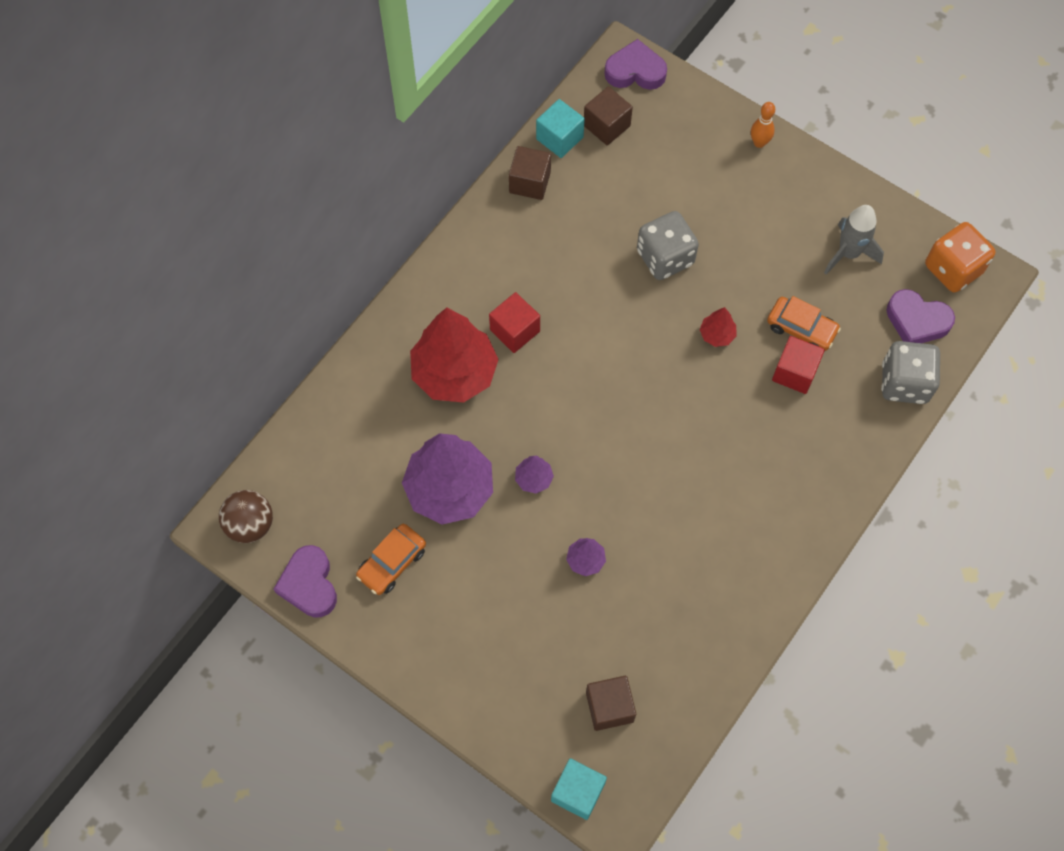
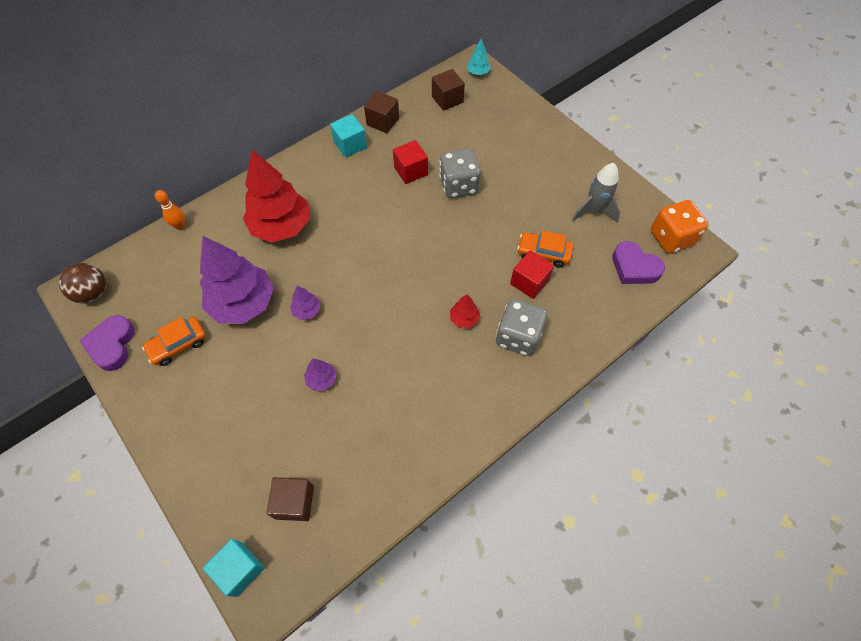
camera: 15 degrees right, 5 degrees down
red cube [489,292,540,353] -> red cube moved to [393,140,428,184]
turquoise cube [536,99,585,158] -> turquoise cube moved to [330,114,367,158]
purple heart [604,39,667,90] -> turquoise tree [467,38,491,75]
red tree [699,307,736,347] -> red tree moved to [450,294,480,328]
orange bowling pin [751,102,775,148] -> orange bowling pin moved to [155,190,185,230]
orange car [767,296,841,351] -> orange car turned 150 degrees clockwise [517,231,573,267]
grey dice [881,341,940,404] -> grey dice moved to [496,299,547,356]

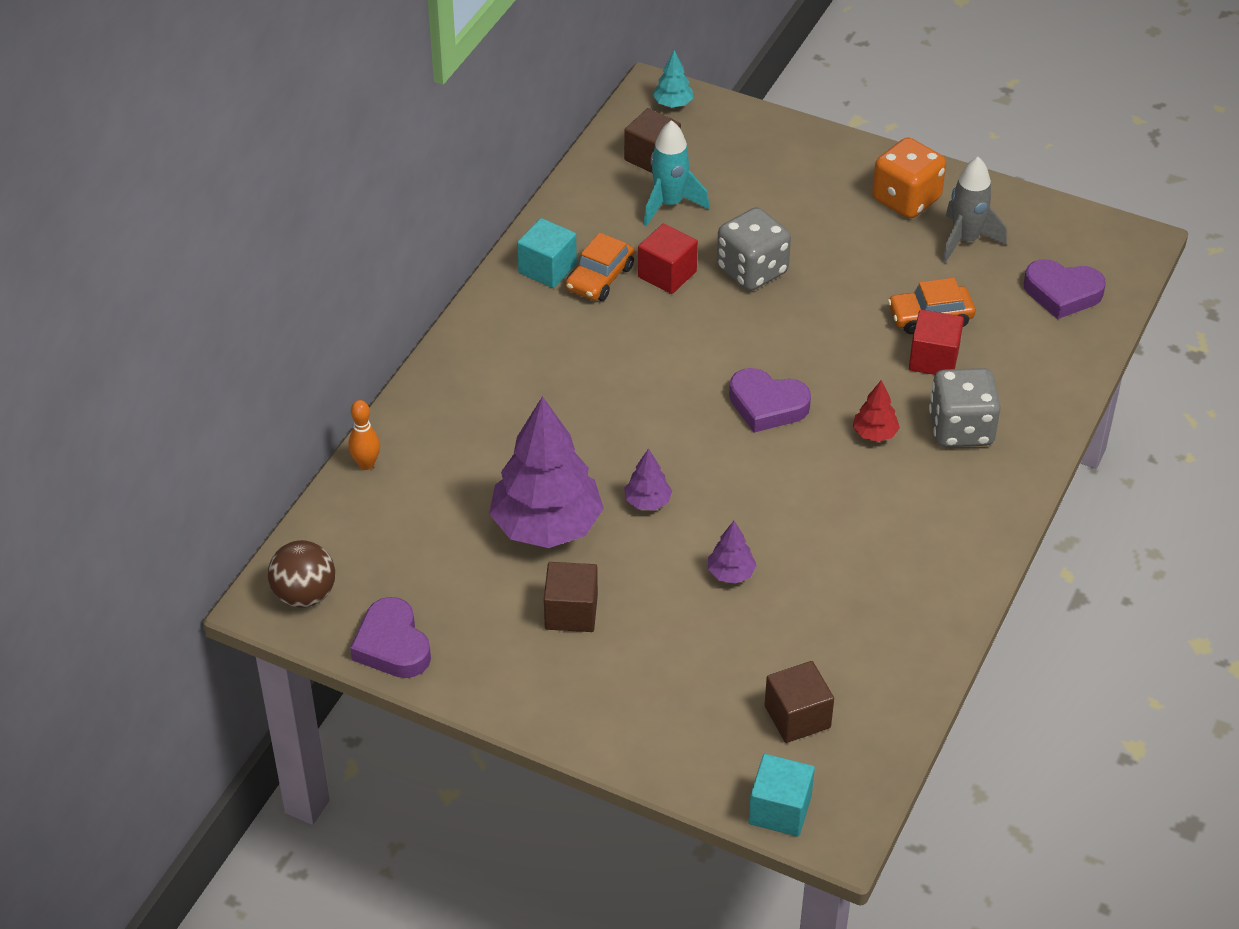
camera: 25 degrees left, 15 degrees down
orange car [142,317,206,366] -> orange car moved to [566,233,634,301]
red tree [243,150,310,243] -> none
brown cube [364,91,399,133] -> brown cube moved to [544,562,598,632]
orange dice [651,200,709,253] -> orange dice moved to [872,137,946,218]
none -> turquoise rocket [644,120,710,226]
none -> purple heart [729,368,811,433]

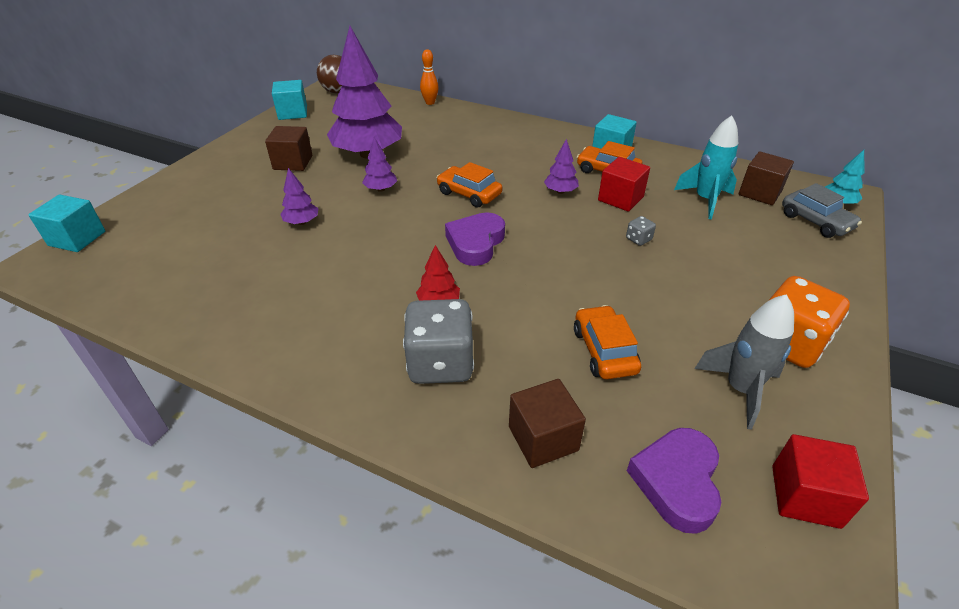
camera: 90 degrees right, 5 degrees down
purple heart [350,597,431,678] -> turquoise cube [272,80,307,120]
grey dice [717,207,791,291] -> grey dice [626,216,656,246], size x0.42
brown cube [765,661,834,743] -> brown cube moved to [509,379,586,468]
red cube [909,309,964,375] -> red cube moved to [772,434,869,529]
none -> orange car [437,162,502,208]
none -> purple tree [544,139,579,194]
none -> grey car [782,183,862,238]

